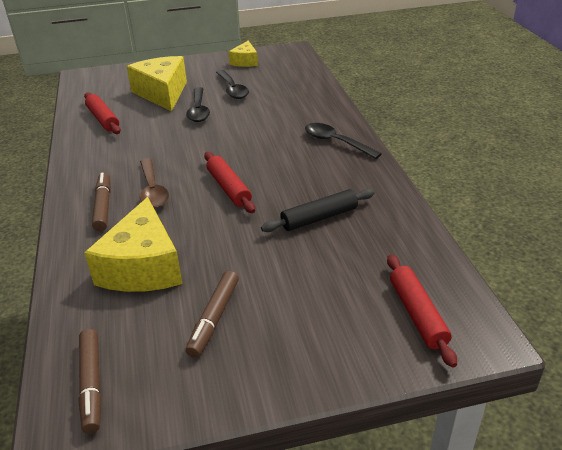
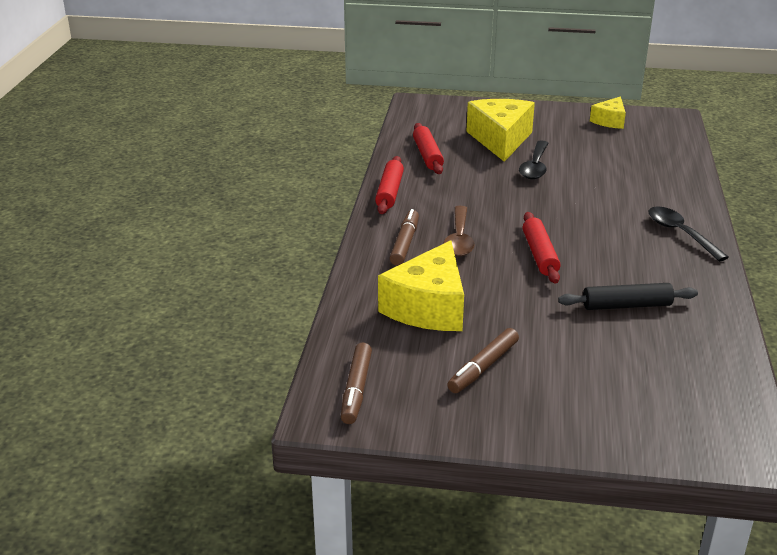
camera: 20 degrees right, 5 degrees down
black spoon [216,70,249,99] -> none
red rolling pin [387,254,457,368] -> red rolling pin moved to [375,156,404,214]

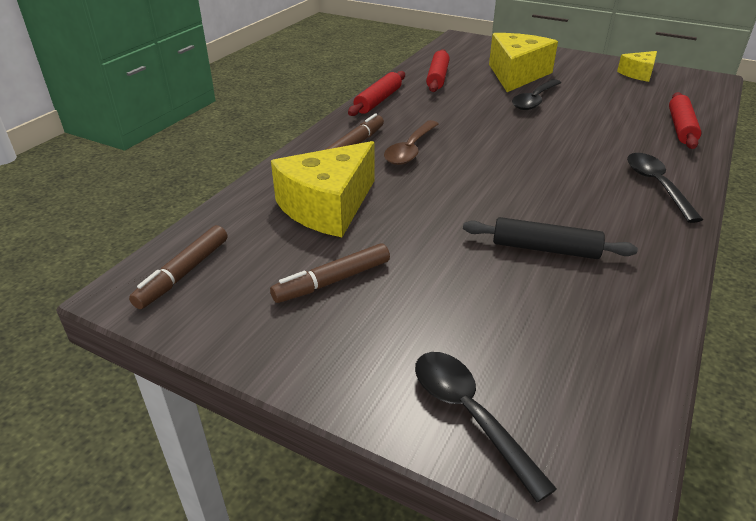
camera: 20 degrees right, 5 degrees up
red rolling pin [523,212,561,284] -> red rolling pin moved to [669,92,701,149]
none -> black spoon [415,352,557,502]

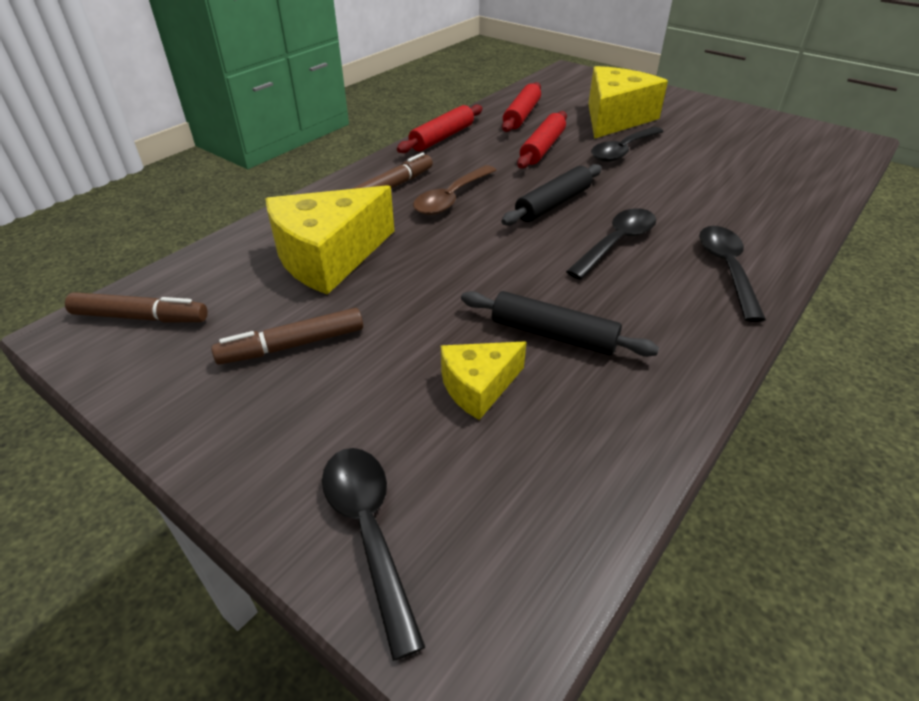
camera: 10 degrees right, 5 degrees up
brown marker [129,225,227,309] -> brown marker turned 120 degrees counterclockwise [65,292,208,322]
yellow cheese [617,51,657,82] -> yellow cheese moved to [441,342,526,420]
red rolling pin [669,92,701,149] -> red rolling pin moved to [517,111,567,169]
none -> black rolling pin [501,164,602,226]
none -> black spoon [566,208,656,280]

